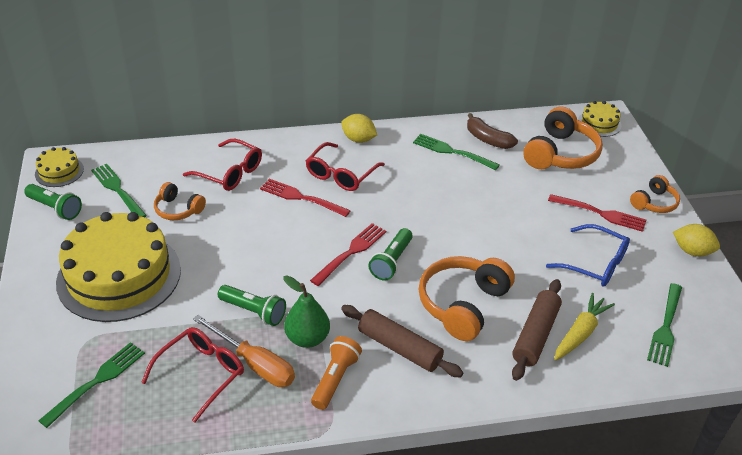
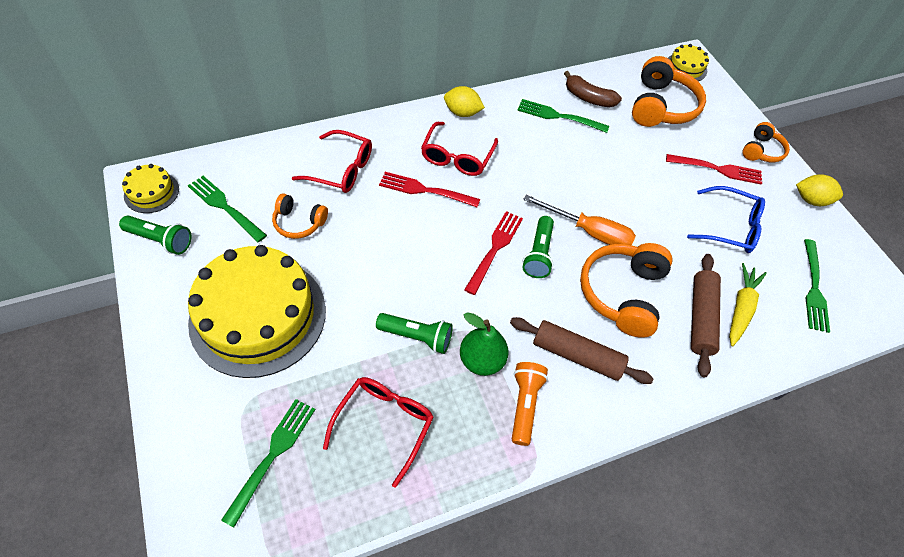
camera: 15 degrees left, 15 degrees up
orange screwdriver [193,315,295,387] -> orange screwdriver moved to [523,195,636,245]

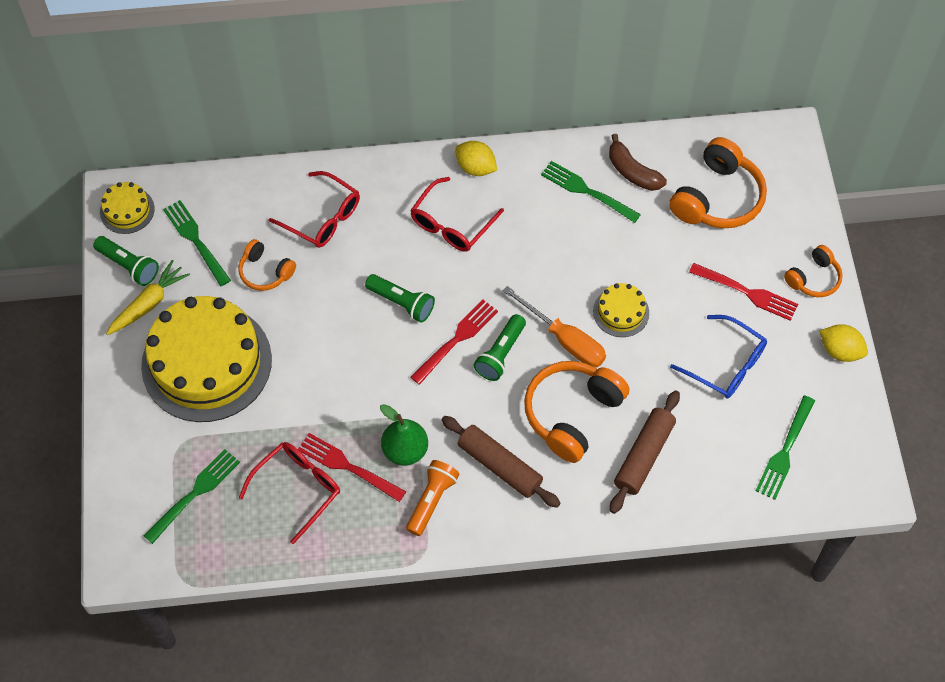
camera: 20 degrees right, 5 degrees up
green flashlight [376,313,453,354] -> green flashlight moved to [365,274,435,323]
red fork [379,172,480,208] -> red fork moved to [298,433,406,502]
yellow cake [668,44,709,81] -> yellow cake moved to [593,283,649,337]
yellow carrot [729,263,767,346] -> yellow carrot moved to [106,260,190,335]

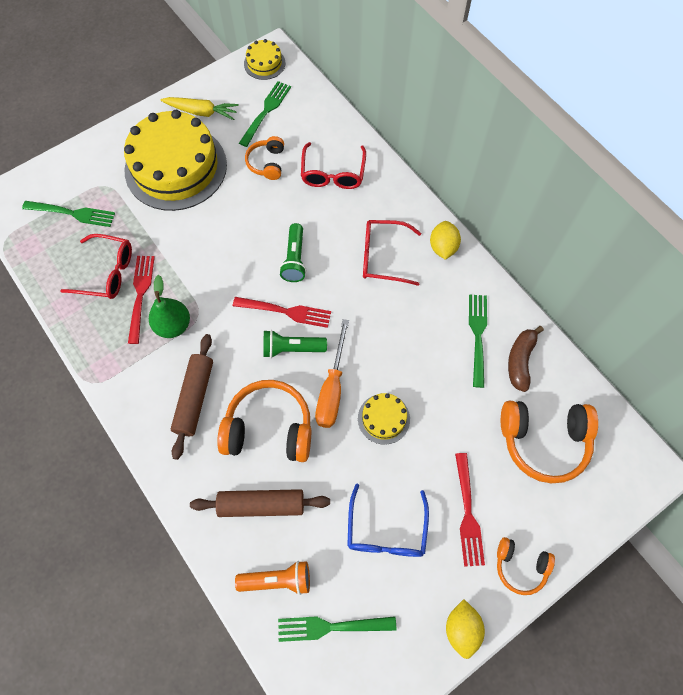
camera: 60 degrees right, 5 degrees up
green flashlight [93,236,159,286] -> none
orange flashlight [406,460,459,536] -> orange flashlight moved to [235,561,310,595]

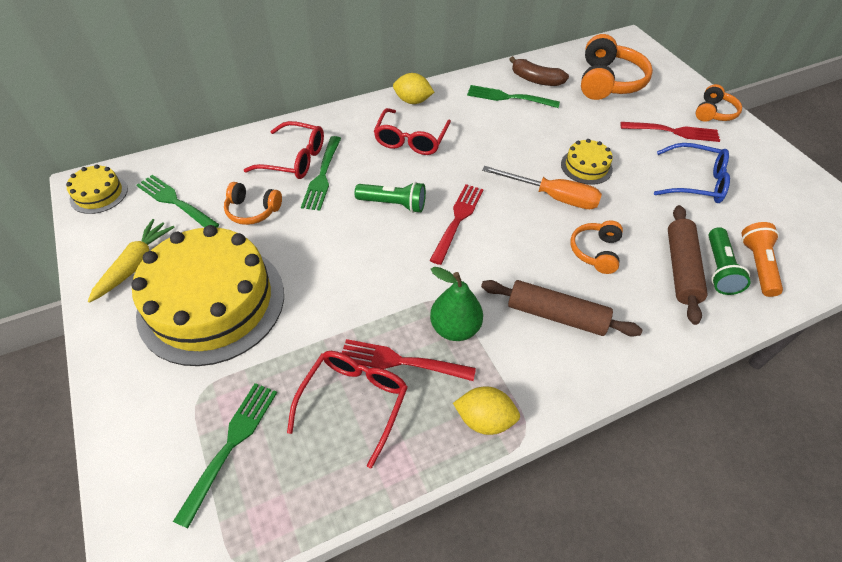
camera: 80 degrees left, 15 degrees down
orange headphones [217,380,311,462] -> orange headphones [570,220,623,274], size x0.56
green flashlight [263,330,327,358] -> green flashlight moved to [708,227,751,295]
green fork [278,616,396,642] -> green fork moved to [301,136,341,210]
yellow lemon [446,599,485,659] -> yellow lemon moved to [453,386,520,435]

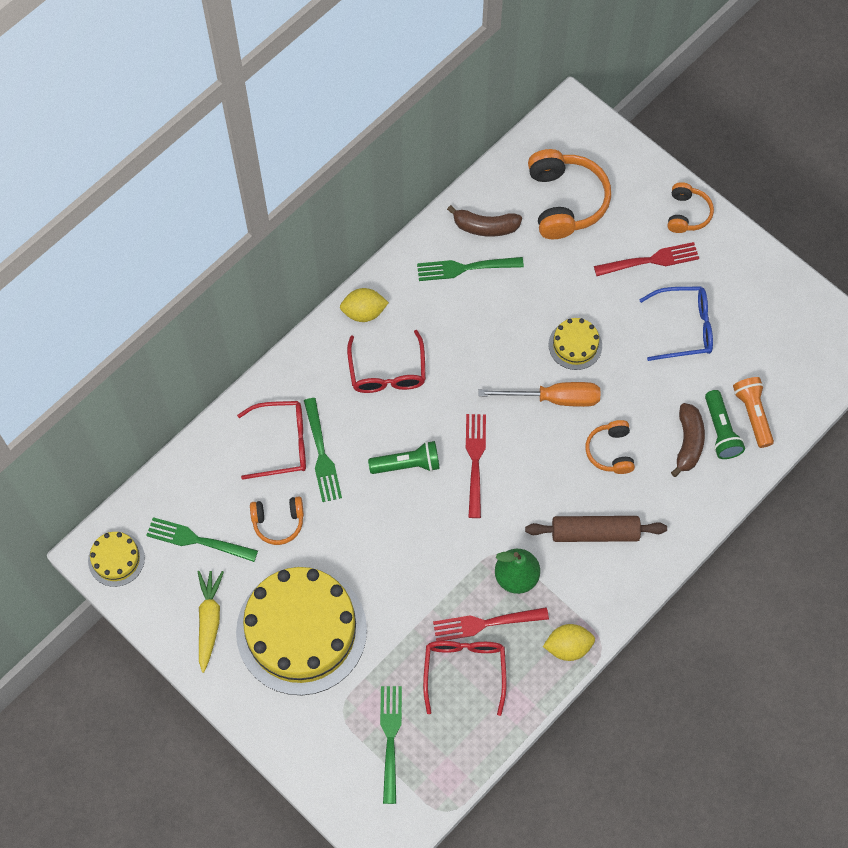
camera: 20 degrees left, 15 degrees up
brown rolling pin [668,205,708,325] -> brown banana [671,403,705,477]

